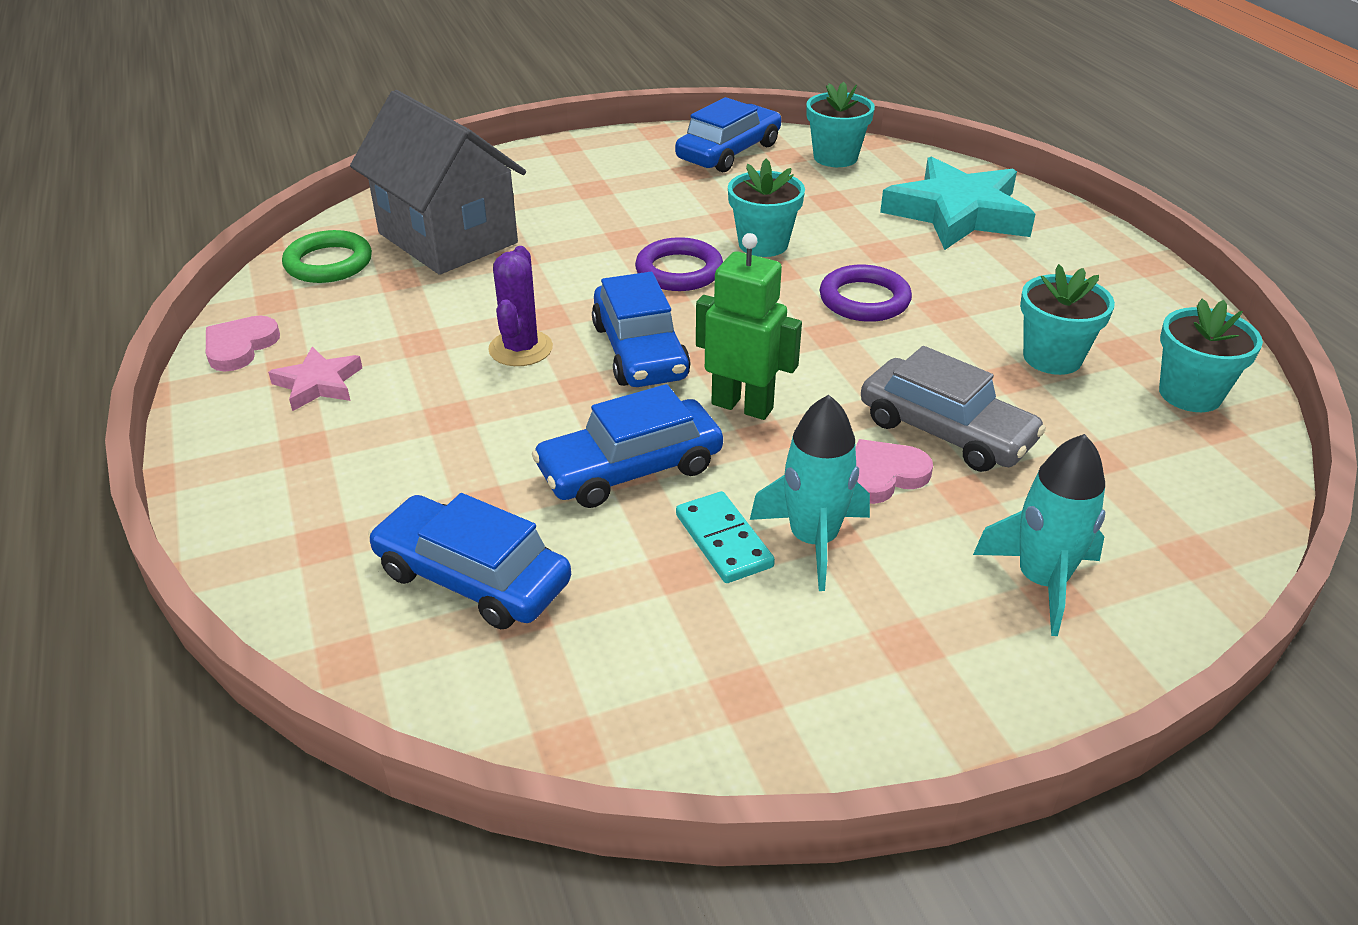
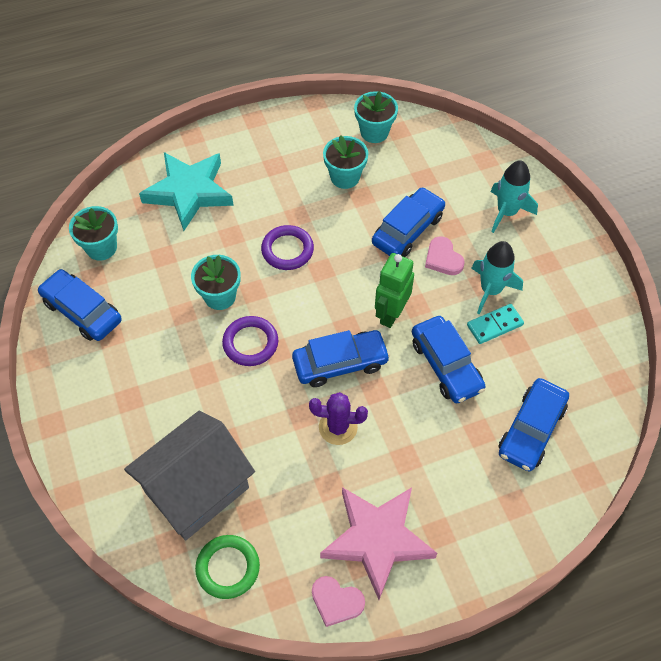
camera: 90 degrees left, 20 degrees up
pink star [268,347,362,411] -> pink star [320,487,437,600], size x2.04
grey car [861,346,1046,472] -> blue car [372,187,445,257]

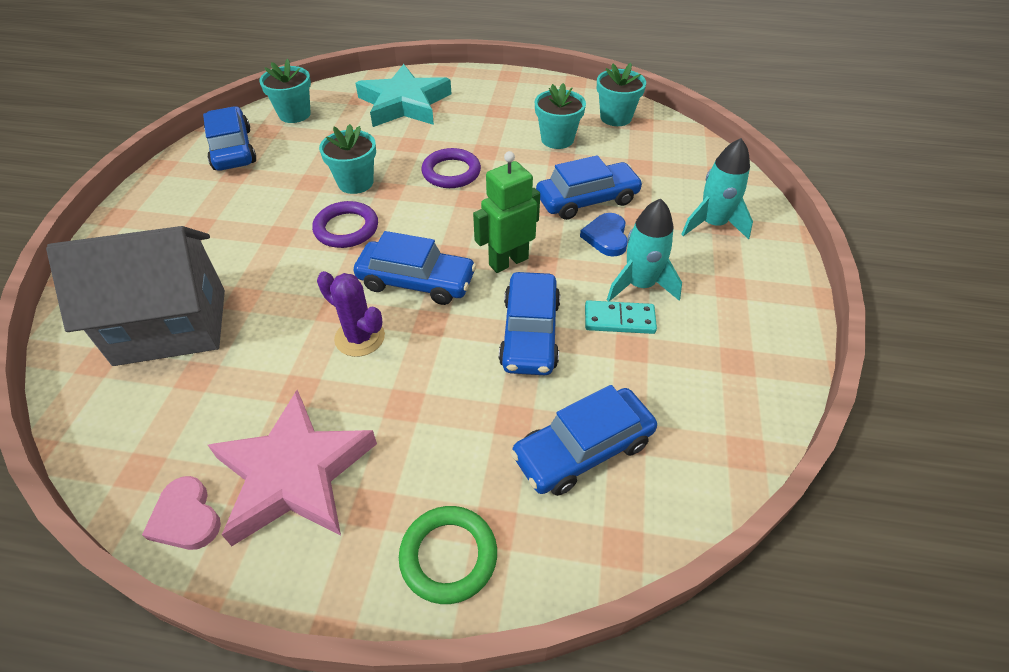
camera: 30 degrees right, 10 degrees down
green ring [195,535,260,599] -> green ring moved to [399,506,497,604]
pink heart [425,236,465,275] -> blue heart [580,213,628,257]

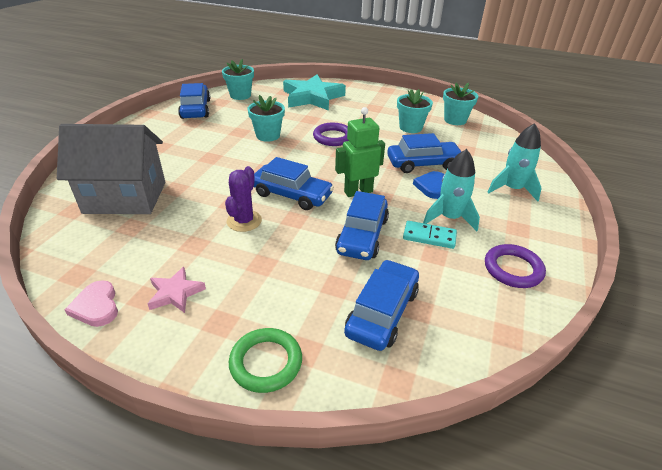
camera: 10 degrees right, 10 degrees down
pink star [208,390,377,546] -> pink star [147,267,206,313], size x0.49
purple ring [312,201,378,248] -> purple ring moved to [485,244,546,288]
purple cactus [317,271,385,357] -> purple cactus turned 60 degrees clockwise [225,166,262,232]
blue car [511,385,657,496] -> blue car turned 135 degrees clockwise [344,260,419,351]

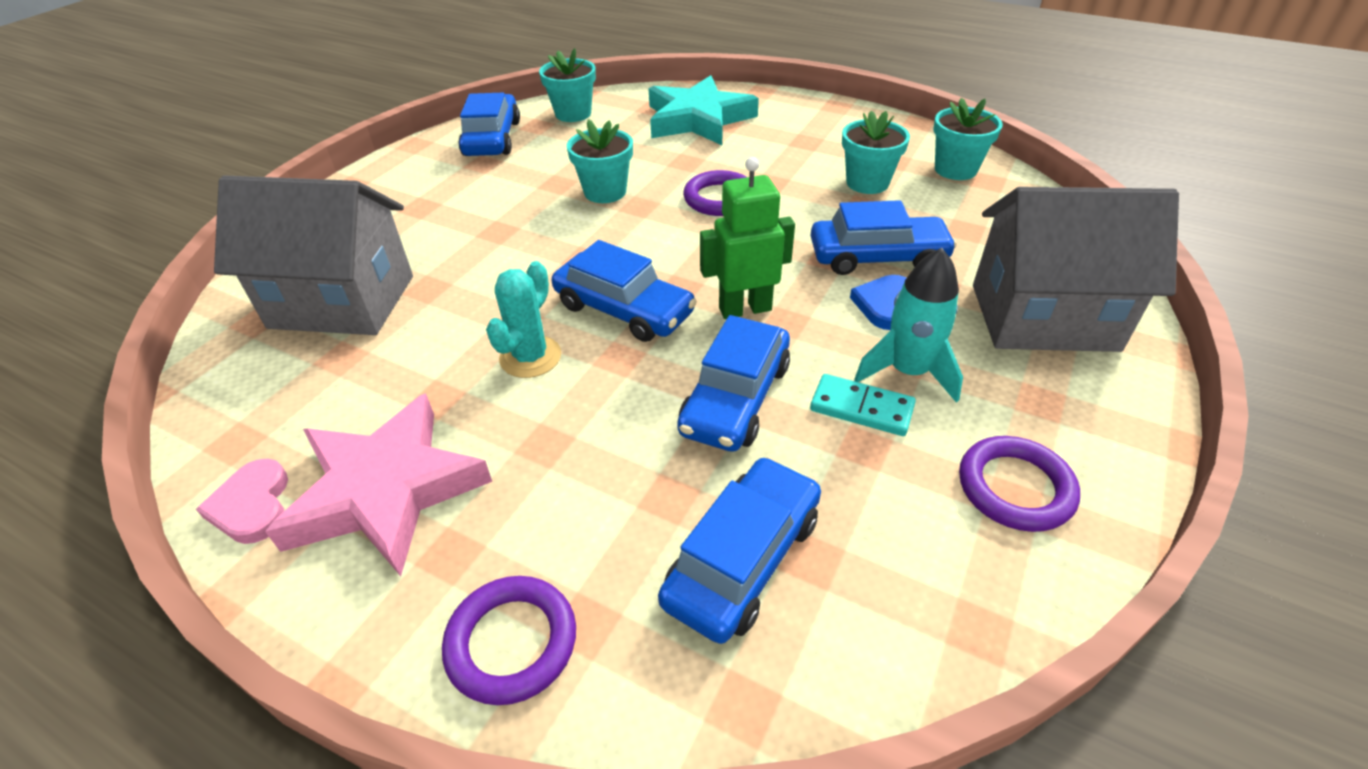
camera: 10 degrees right, 5 degrees up
pink star [147,267,206,313] -> pink star [265,393,492,576], size x2.04
purple cactus [225,166,262,232] -> turquoise cactus [486,261,561,378]
green ring [229,328,302,393] -> purple ring [442,576,576,705]
turquoise rocket [487,123,542,201] -> grey house [973,187,1179,352]

